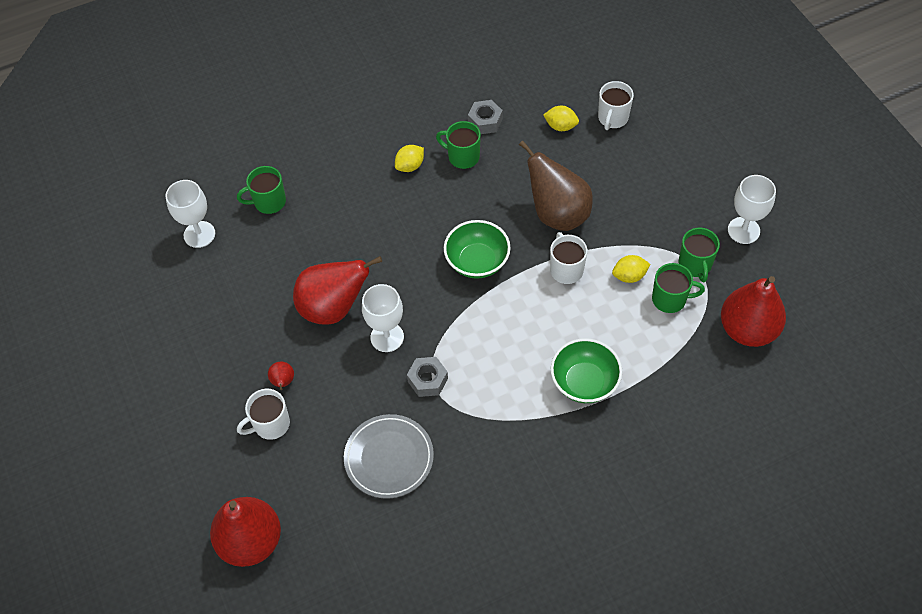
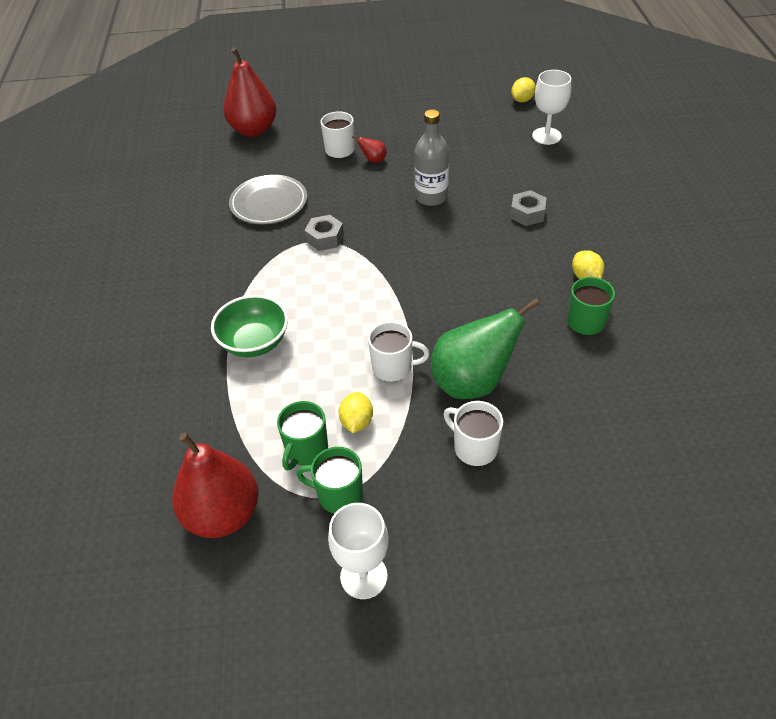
camera: 110 degrees right, 10 degrees down
green mug [237,166,286,214] -> none
red pear [293,256,382,325] -> grey bottle [414,109,449,206]
white goblet [362,284,404,352] -> none
green bowl [444,220,511,279] -> none
grey nut [468,100,503,134] -> grey nut moved to [510,190,546,226]
brown pear [519,140,593,231] -> green pear [431,298,540,399]
yellow lemon [543,106,579,131] -> yellow lemon moved to [511,77,536,102]
white mug [598,81,634,130] -> white mug moved to [444,401,503,466]

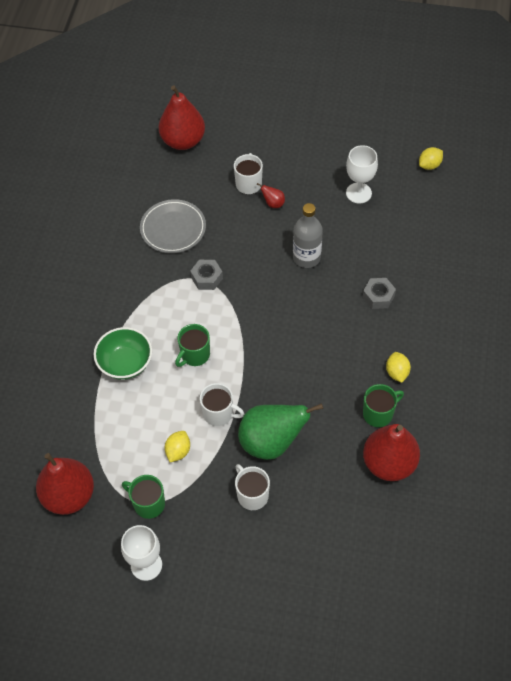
camera: 15 degrees right, 10 degrees up
green mug [277,401,328,471] -> green mug moved to [175,324,210,367]
white goblet [532,70,571,145] -> white goblet moved to [346,145,378,204]
none -> red pear [363,424,420,481]

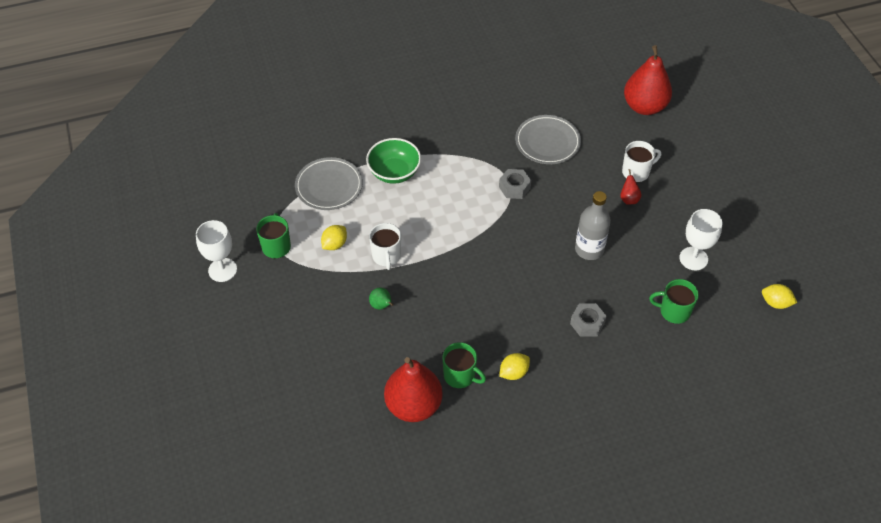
camera: 60 degrees right, 5 degrees down
red pear [36,453,94,515] -> none
yellow lemon [165,431,190,462] -> yellow lemon turned 45 degrees counterclockwise [321,225,347,250]
green mug [175,324,210,367] -> green mug moved to [649,279,699,324]
white mug [235,464,270,510] -> none
green pear [238,403,323,460] -> green pear [369,287,393,310], size x0.41
none -> grey plate [295,157,363,210]

